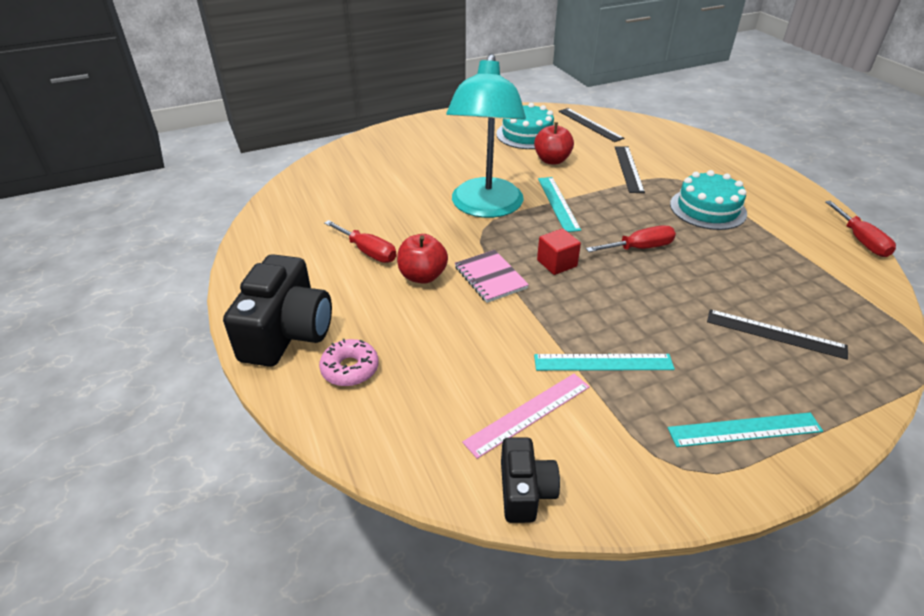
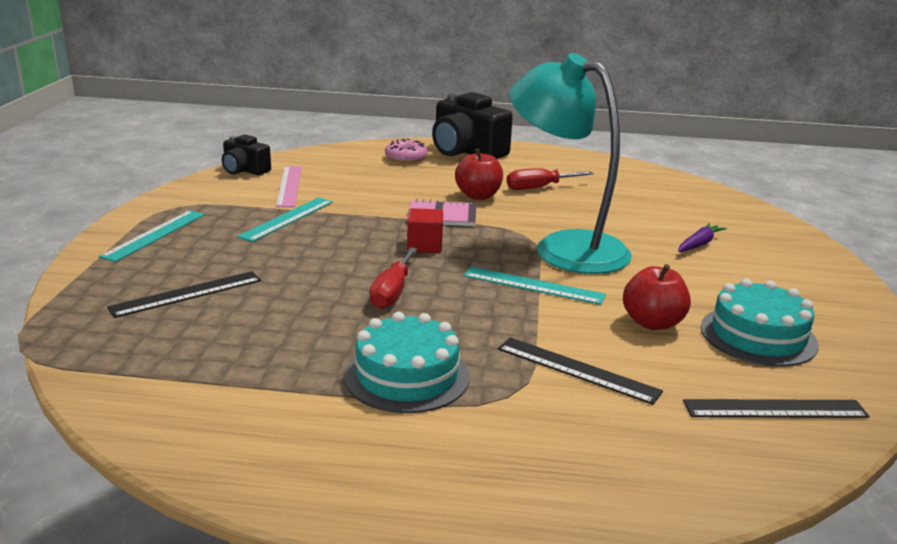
camera: 120 degrees right, 15 degrees down
red screwdriver [825,201,896,257] -> none
none -> purple carrot [678,223,727,252]

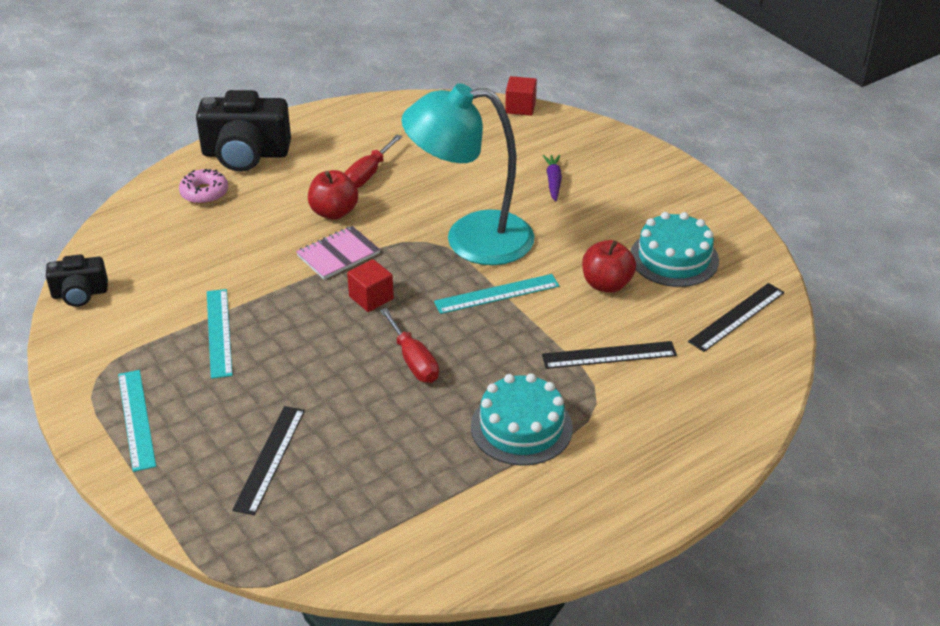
camera: 40 degrees left, 15 degrees up
pink ruler [276,166,301,207] -> none
none -> red cube [505,76,537,116]

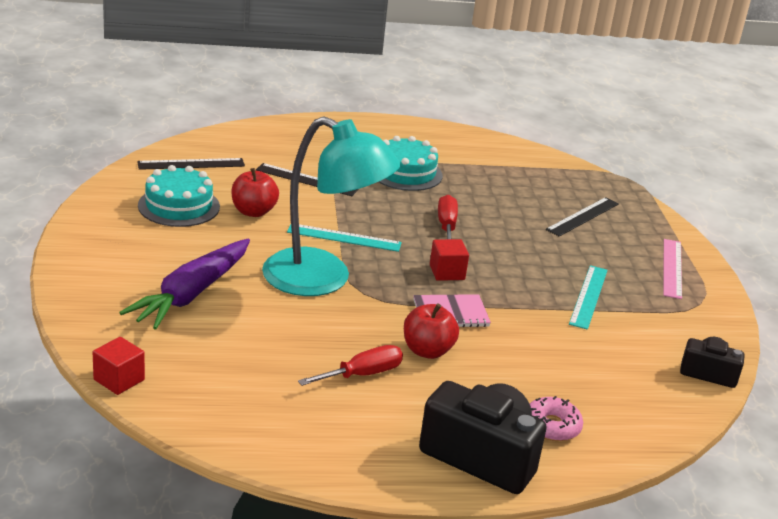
camera: 155 degrees left, 10 degrees down
turquoise ruler [118,370,156,472] -> pink ruler [663,239,682,299]
purple carrot [543,155,562,202] -> purple carrot [119,239,250,329], size x2.16

